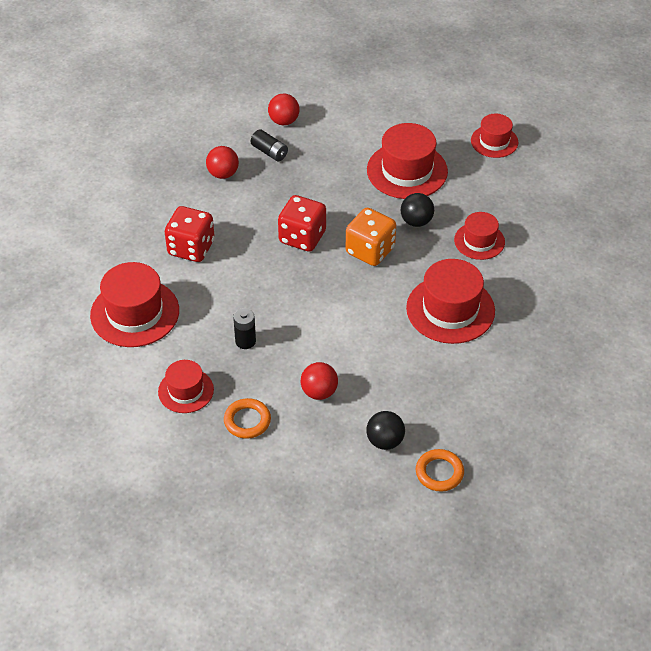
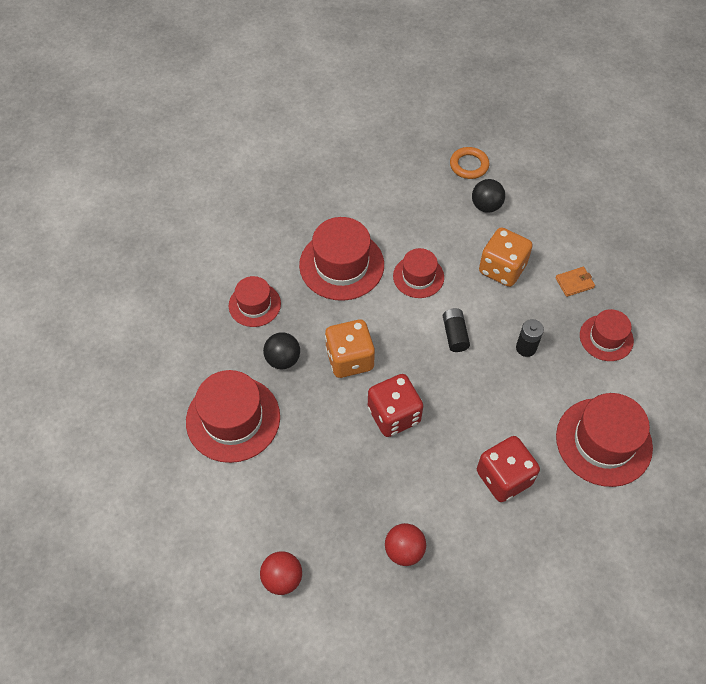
camera: 140 degrees left, 10 degrees up
orange ring [224,398,271,439] -> orange wallet [555,267,595,297]
black battery [251,129,288,162] -> black battery moved to [443,308,470,352]
red ball [301,362,338,400] -> orange dice [479,227,533,287]
red hat [471,114,518,158] -> red hat moved to [393,248,444,298]

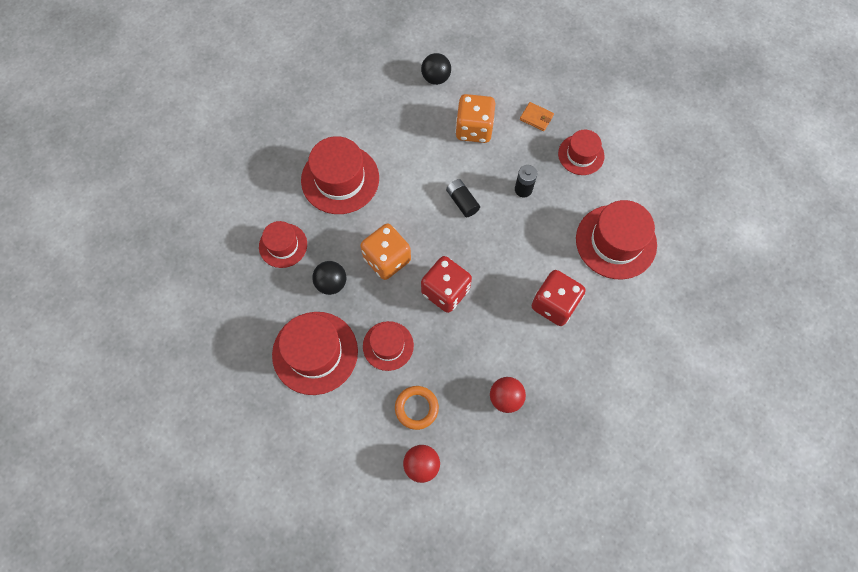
camera: 25 degrees left, 10 degrees up
red hat [393,248,444,298] -> red hat moved to [363,321,414,371]
orange ring [450,147,489,179] -> orange ring moved to [395,386,439,430]
orange wallet [555,267,595,297] -> orange wallet turned 75 degrees clockwise [520,102,554,131]

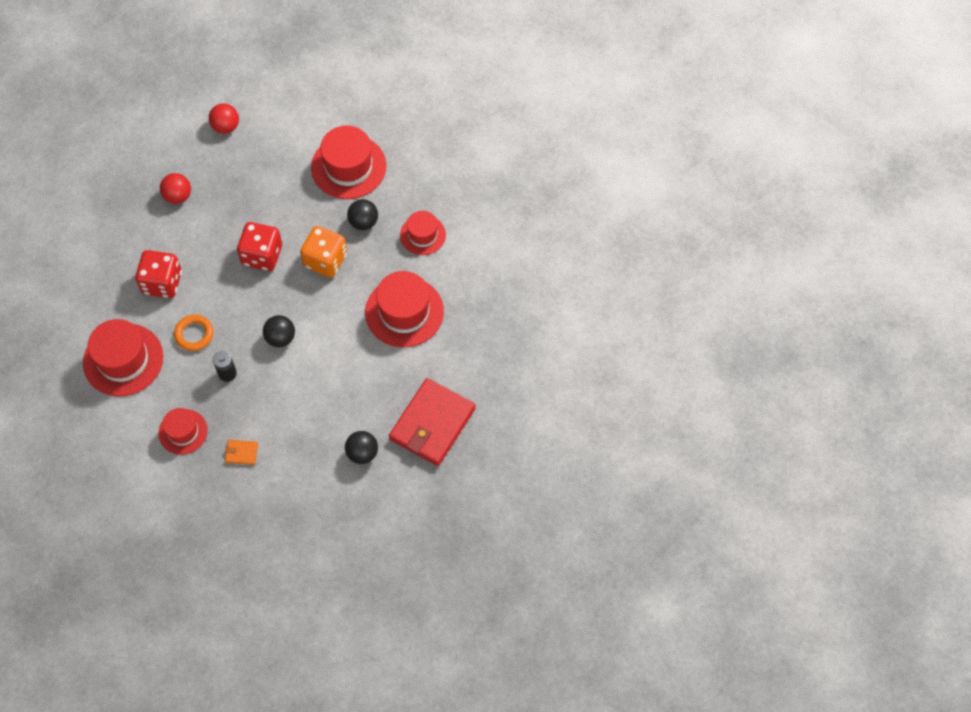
camera: 155 degrees right, 5 degrees down
red hat [363,321,414,371] -> none
orange ring [395,386,439,430] -> orange ring moved to [174,315,214,351]
black battery [446,179,480,217] -> black ball [263,315,295,347]
orange dice [455,94,495,143] -> none
none -> red wallet [389,378,475,466]

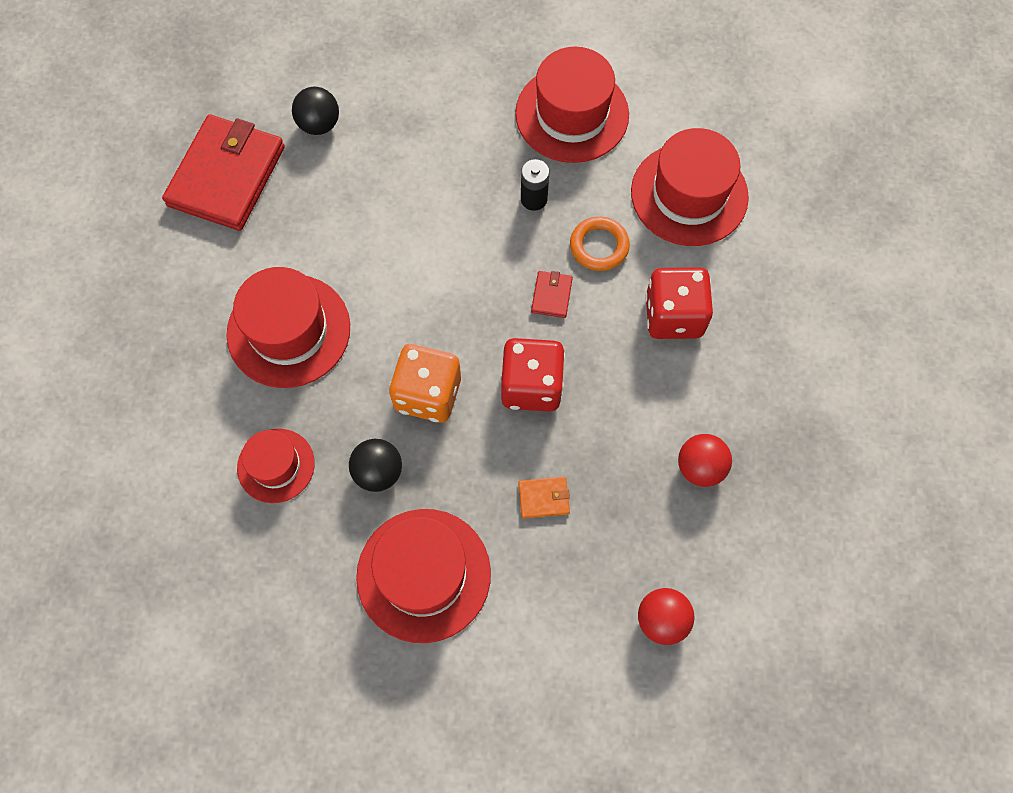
camera: 170 degrees right, 5 degrees up
red hat [158,408,208,455] -> red hat [515,47,629,163], size x1.67
orange wallet [225,440,258,465] -> orange wallet moved to [518,477,570,519]
black ball [263,315,295,347] -> none
none -> red wallet [531,271,573,318]

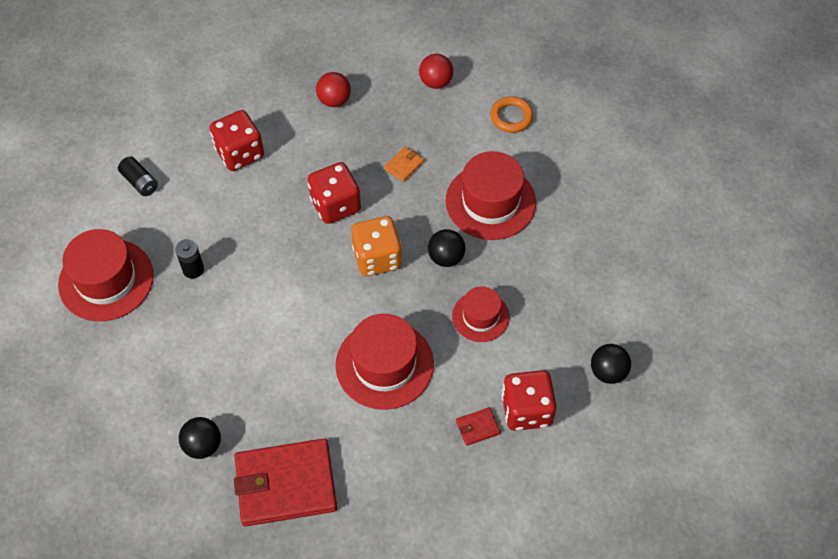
camera: 120 degrees left, 10 degrees down
orange wallet [518,477,570,519] -> orange wallet turned 75 degrees clockwise [384,147,424,182]
red wallet [531,271,573,318] -> red wallet moved to [456,407,501,446]
orange ring [570,216,630,271] -> orange ring moved to [490,96,533,133]
red hat [631,128,749,246] -> black battery [118,156,158,196]
none -> red dice [502,370,557,431]
none -> black ball [591,344,631,384]

